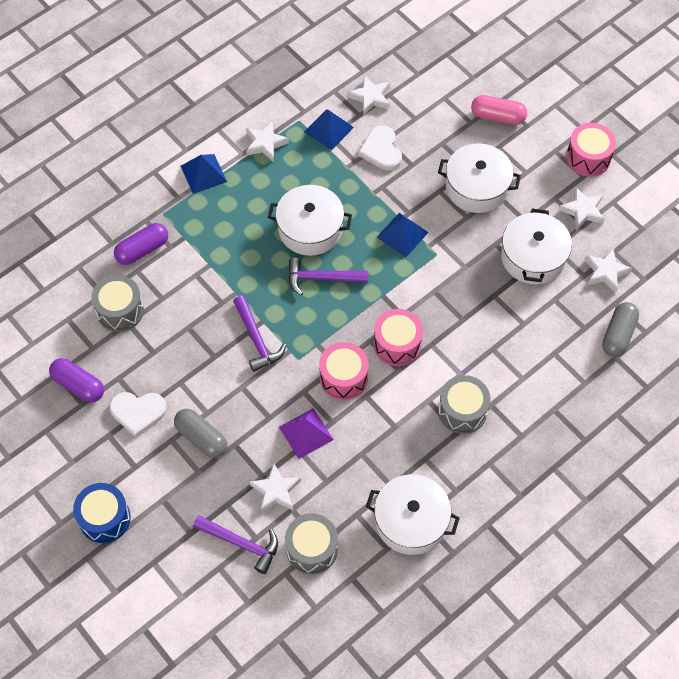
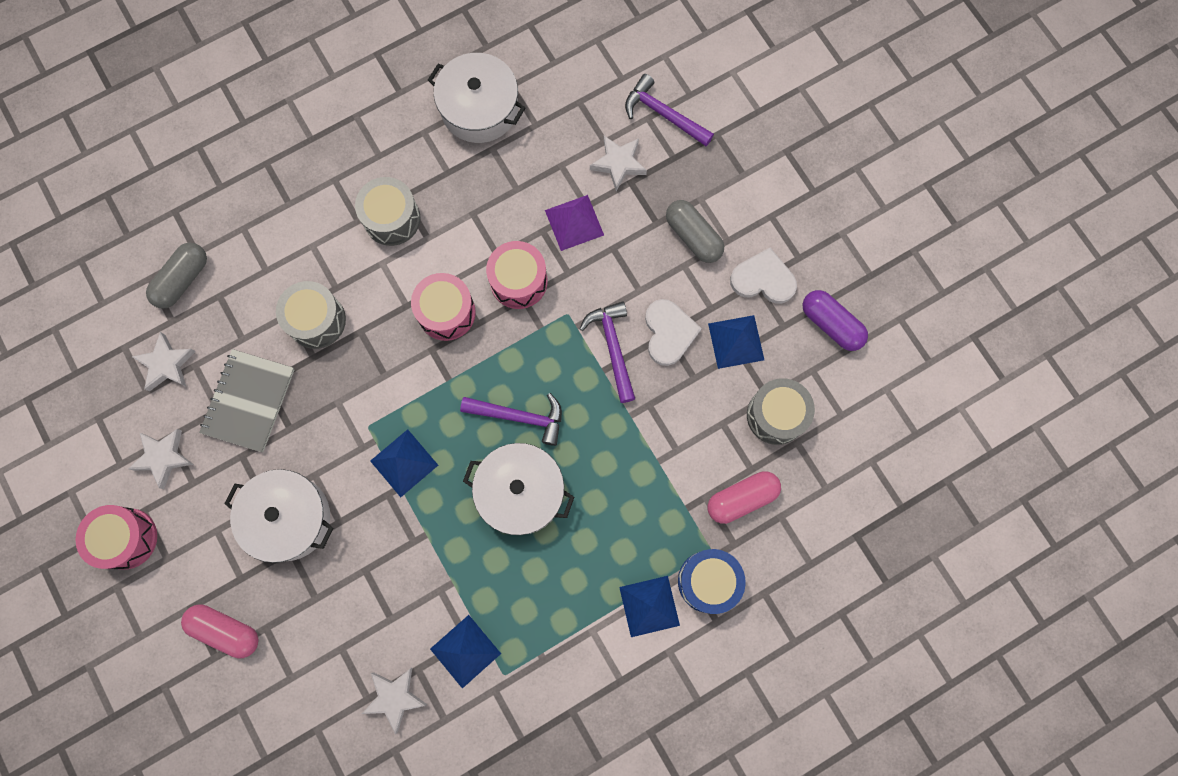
camera: 170 degrees left, 15 degrees up
blue drum [73,483,131,543] -> blue drum moved to [678,549,746,614]
purple capsule [114,223,168,265] -> pink capsule [708,471,781,524]
white star [246,121,289,162] -> none
grey drum [285,513,338,574] -> grey drum moved to [276,281,346,349]
white heart [358,126,402,170] -> white heart moved to [645,299,702,366]
white pot [501,208,572,284] -> grey notebook [199,349,295,452]
none -> blue pyramid [708,315,764,369]

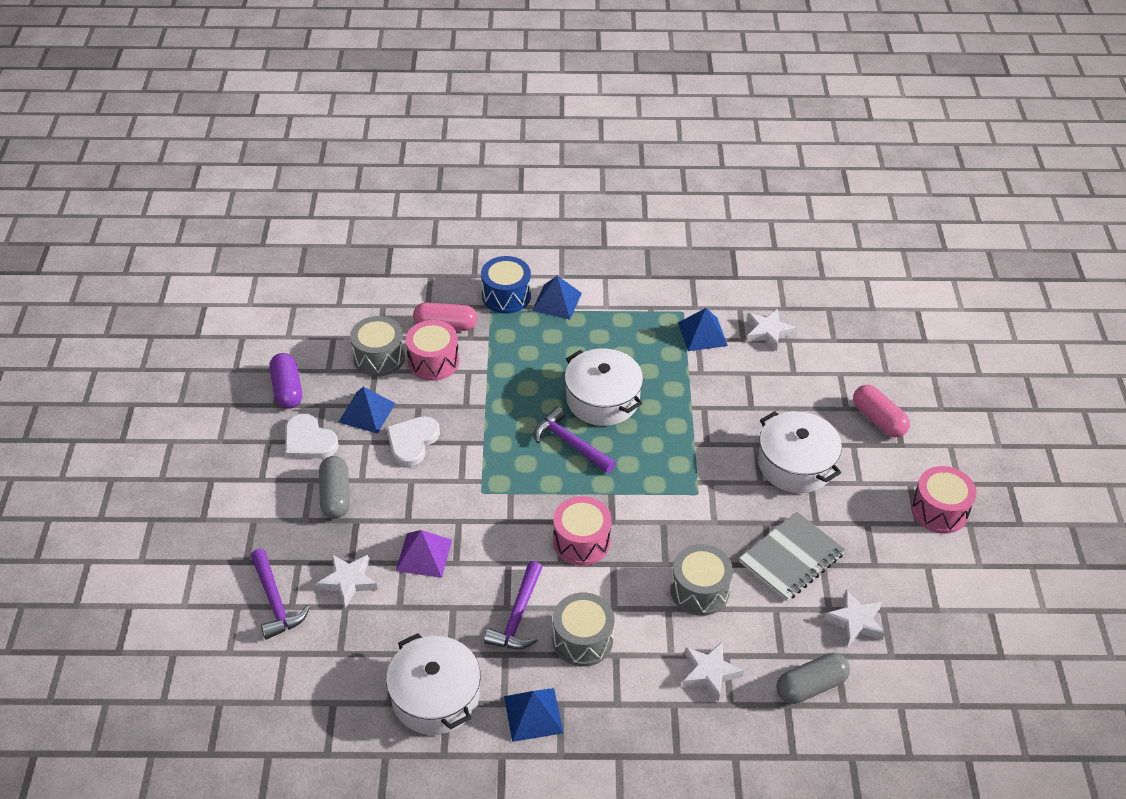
camera: 150 degrees left, 30 degrees down
white star [128,429,194,489] -> white star moved to [682,642,744,702]
blue pyramid [370,429,438,497] -> blue pyramid moved to [504,688,563,742]
pink drum [486,241,547,309] -> pink drum moved to [406,320,459,381]
purple hammer [580,301,635,403] -> purple hammer moved to [484,561,543,649]

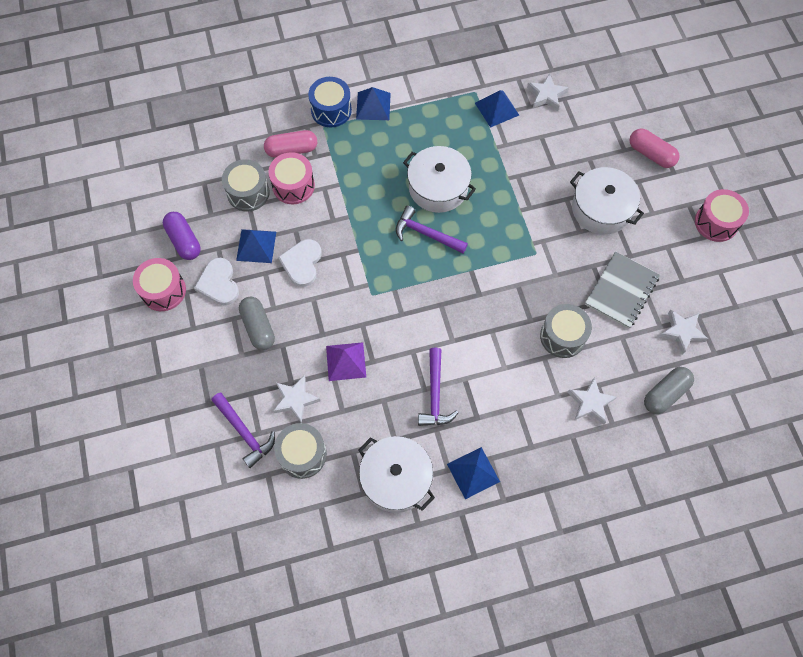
camera: 15 degrees left, 20 degrees up
white heart [285,414,339,459] -> white heart turned 45 degrees clockwise [194,258,239,305]
pink drum [553,496,612,565] -> pink drum moved to [133,258,186,311]
grey drum [553,593,615,667] -> grey drum moved to [274,423,327,479]

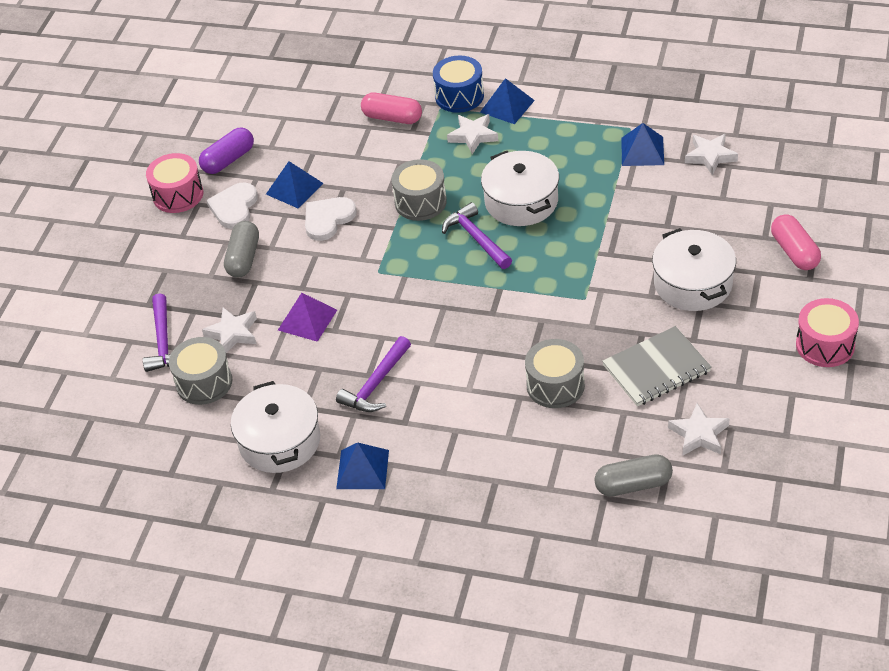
camera: 35 degrees right, 20 degrees down
purple capsule [163,212,201,260] -> purple capsule turned 45 degrees clockwise [199,128,254,174]
grey drum [222,159,270,212] -> grey drum moved to [391,159,447,221]
pink drum [268,152,315,204] -> none
white star [568,377,617,425] -> white star moved to [447,114,498,154]

